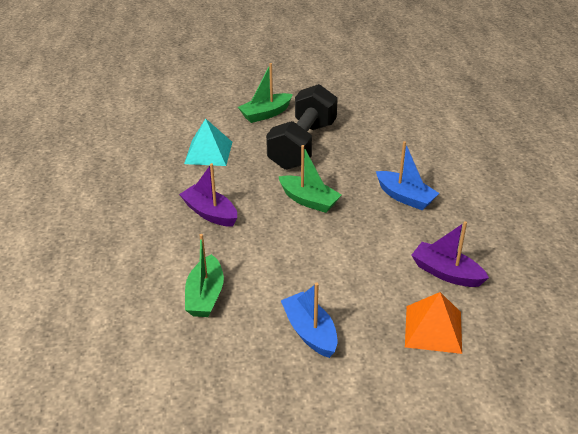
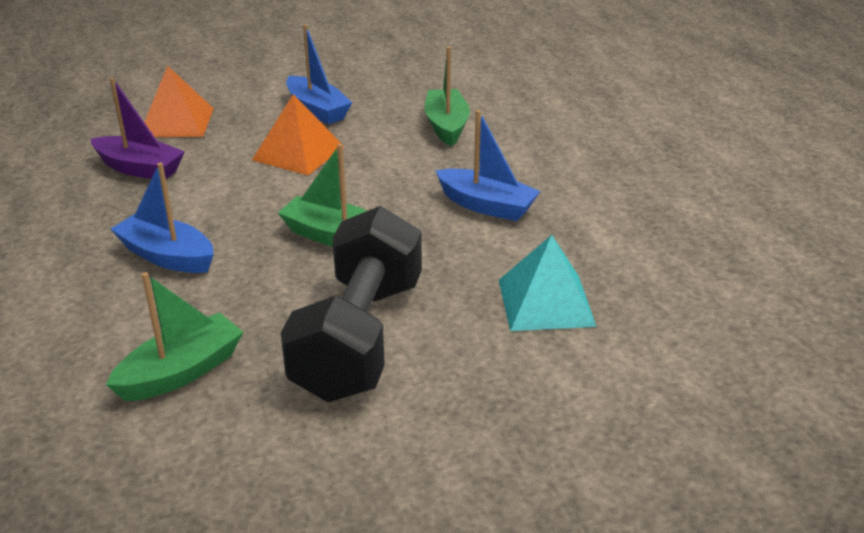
camera: 170 degrees right, 5 degrees down
purple boat [179,163,237,227] -> blue boat [435,110,541,221]
green boat [238,63,293,123] -> green boat moved to [106,272,243,401]
none -> orange pyramid [252,94,344,175]

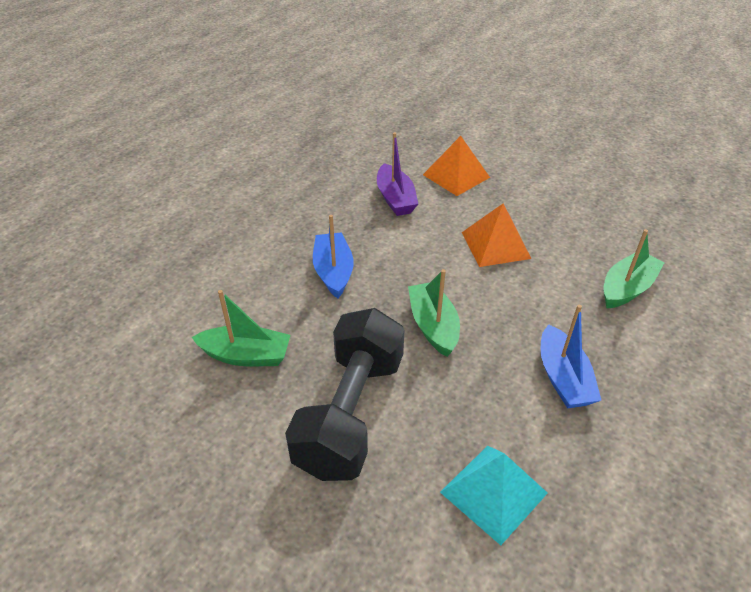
camera: 50 degrees right, 10 degrees up
black dumbbell [281,206,422,402] -> black dumbbell turned 45 degrees counterclockwise [285,308,405,481]
blue boat [286,24,352,125] -> none

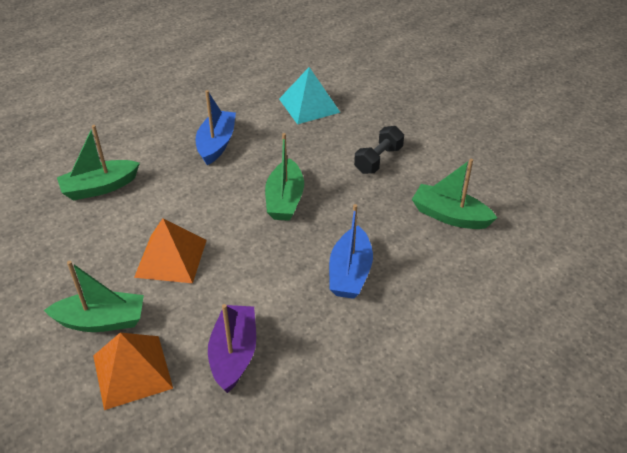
camera: 160 degrees left, 0 degrees up
black dumbbell [285,308,405,481] -> black dumbbell [354,126,404,174], size x0.48
none -> green boat [44,261,144,332]

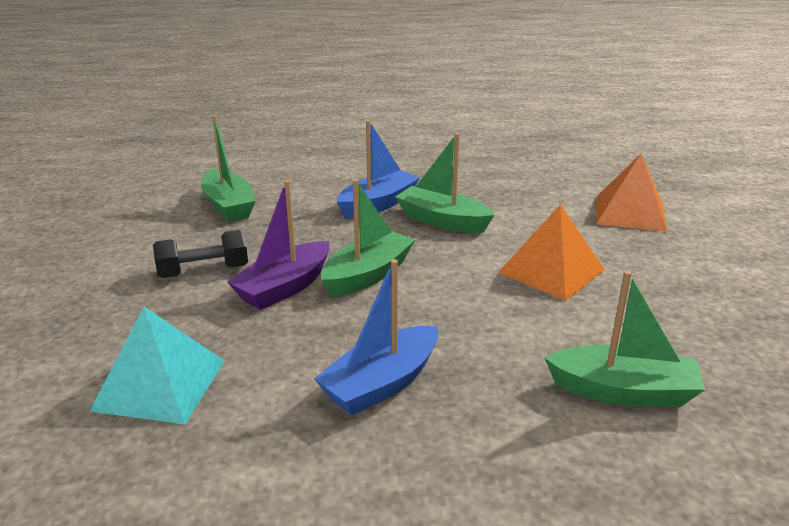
camera: 145 degrees left, 15 degrees down
green boat [44,261,144,332] -> green boat moved to [395,133,494,233]
purple boat [208,304,256,393] -> purple boat moved to [227,180,330,310]

